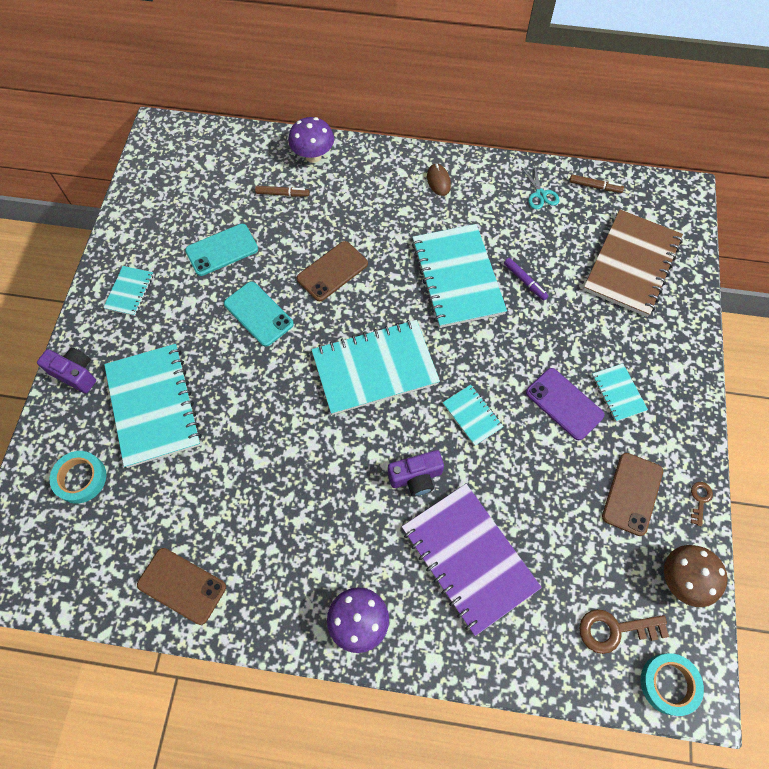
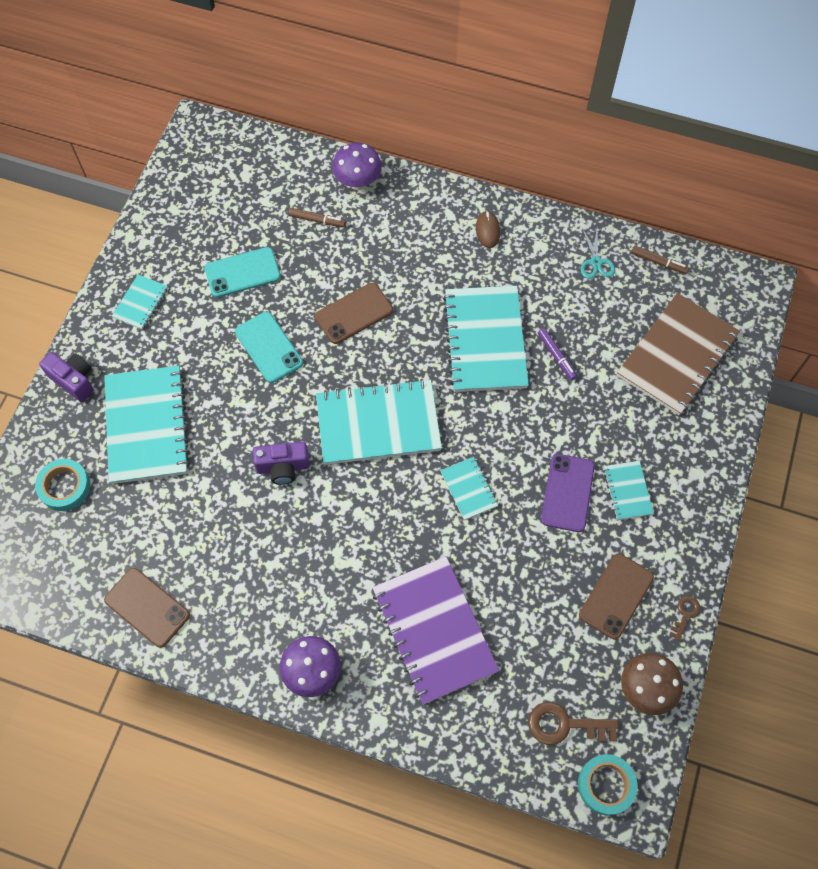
camera: 10 degrees right, 0 degrees up
purple camera [388,450,444,496] -> purple camera moved to [253,442,310,485]
purple phone [526,368,605,440] -> purple phone turned 45 degrees clockwise [541,454,595,532]

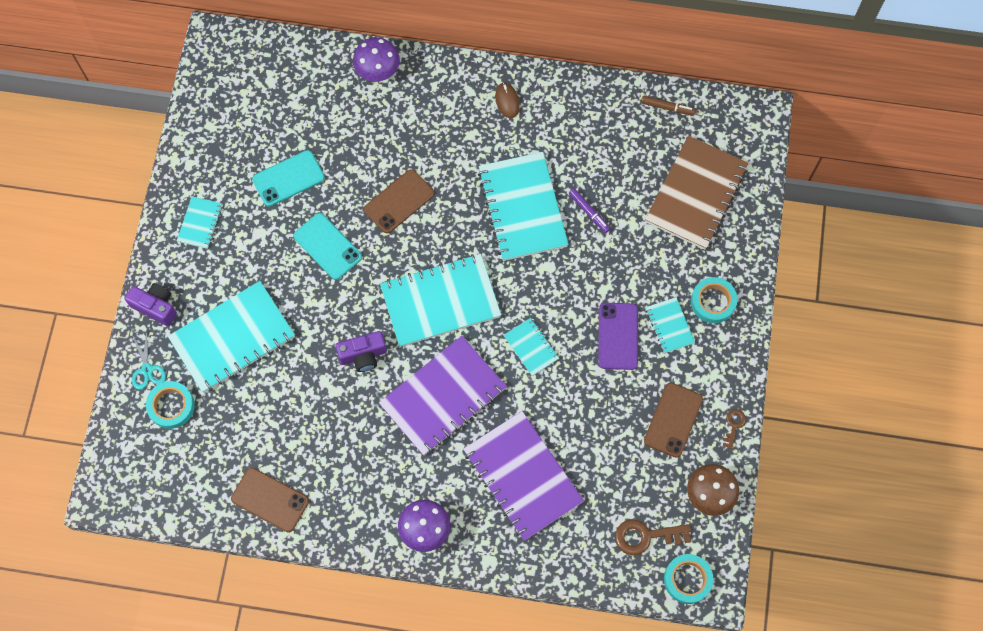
camera: 10 degrees left, 5 degrees up
turquoise notebook [104,366,190,484] -> turquoise notebook turned 75 degrees clockwise [168,281,295,393]
brown marker [288,208,346,227] -> none
turquoise scissors [581,228,615,279] -> turquoise scissors moved to [132,331,166,390]
none -> purple notebook [379,336,507,456]
none -> turquoise tape [691,277,738,323]

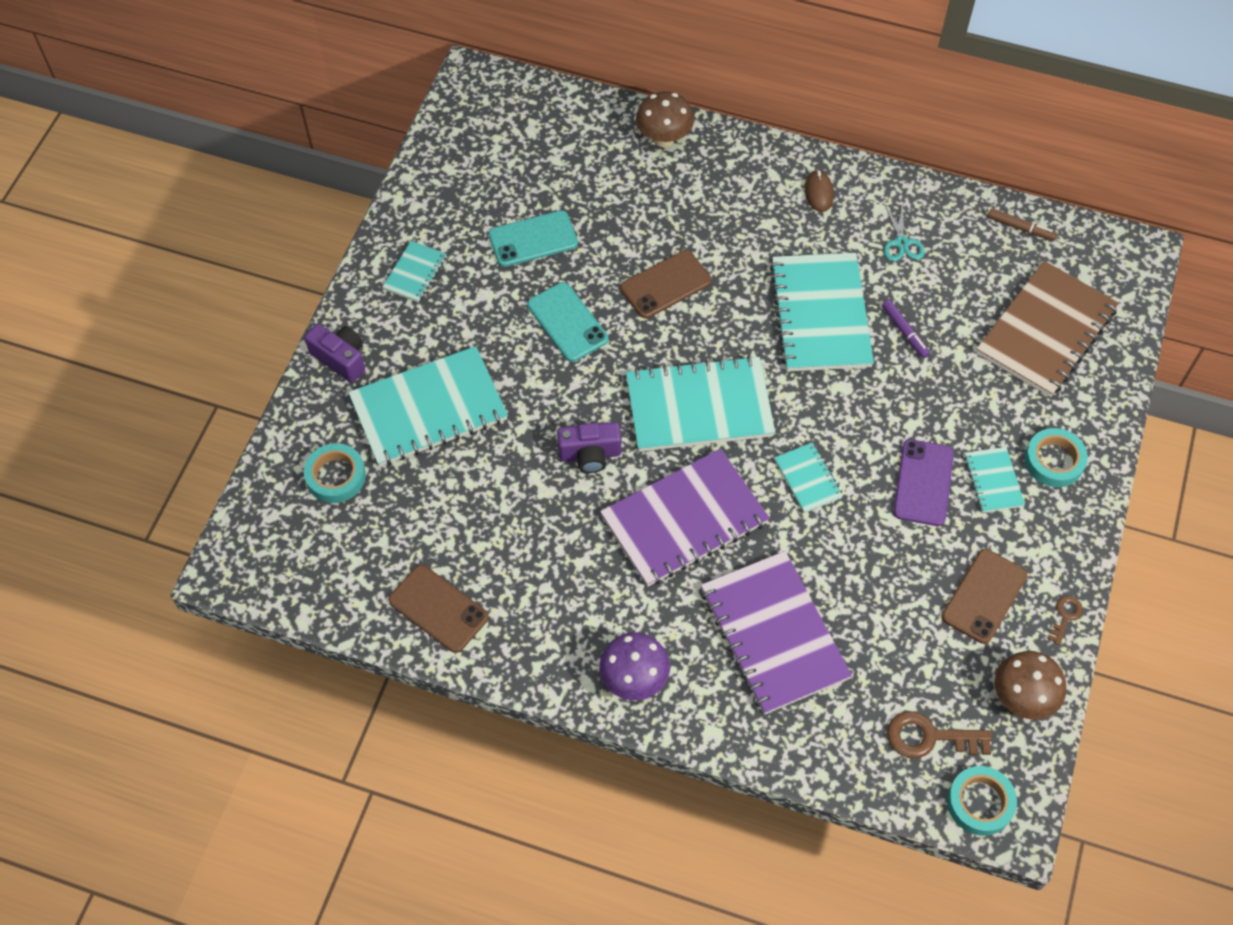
camera: 10 degrees right, 10 degrees down
turquoise scissors [132,331,166,390] -> turquoise scissors moved to [884,202,925,261]
purple mushroom [353,37,400,82] -> brown mushroom [636,91,694,147]

